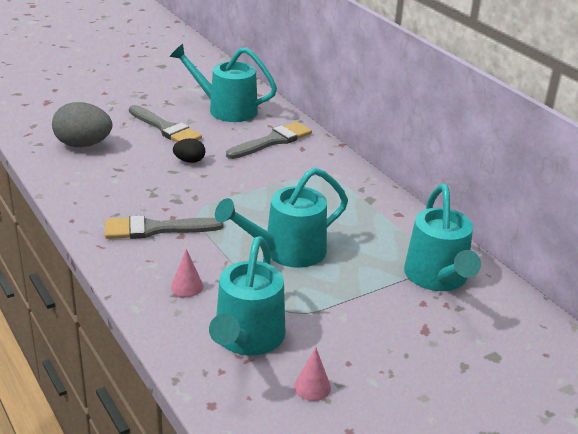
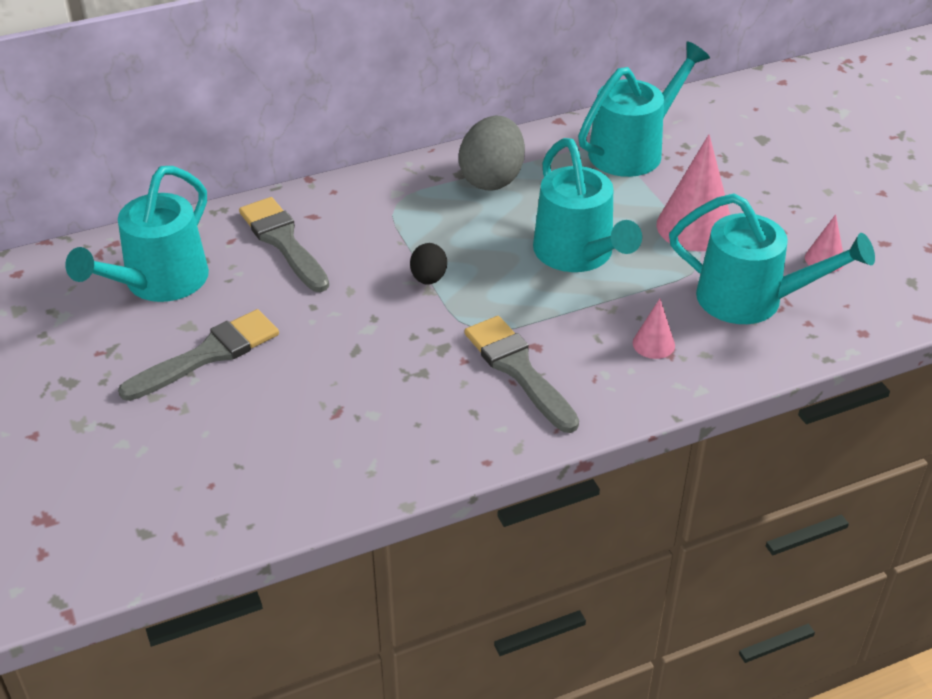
camera: 80 degrees left, 10 degrees up
grey egg [52,102,112,147] -> grey egg moved to [459,116,525,191]
grey brush [105,215,223,239] -> grey brush turned 150 degrees clockwise [465,316,579,433]
black egg [173,138,205,163] -> black egg moved to [410,243,447,285]
turquoise watering can [404,184,481,291] -> turquoise watering can turned 45 degrees counterclockwise [578,42,710,177]
none -> pink cone [657,134,730,251]

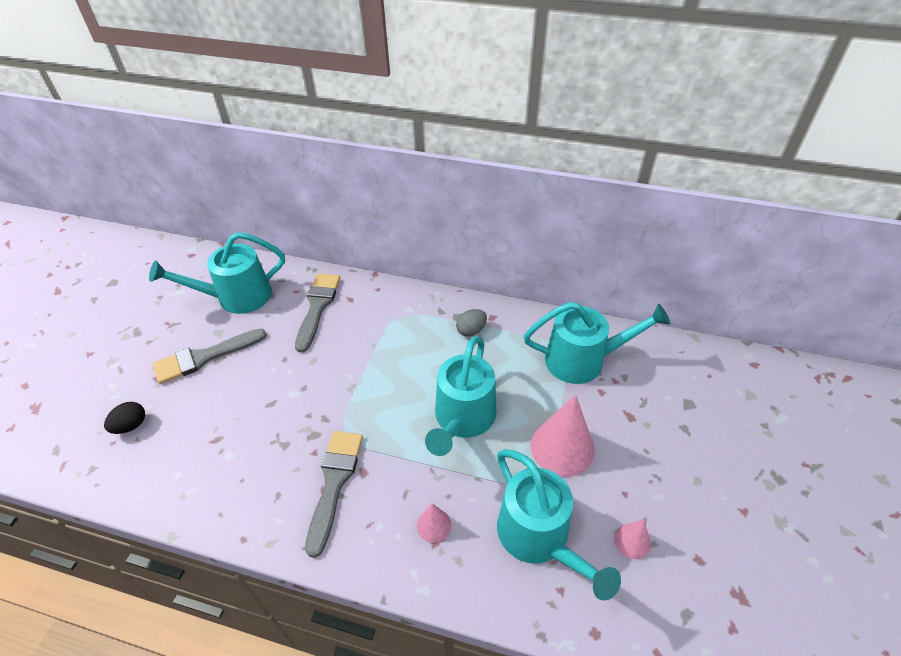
camera: 40 degrees right, 5 degrees up
grey brush [118,309,279,401] -> grey brush turned 150 degrees clockwise [153,328,267,384]
black egg [410,243,447,285] -> black egg moved to [104,402,145,434]
grey egg [459,116,525,191] -> grey egg [456,309,487,337], size x0.53

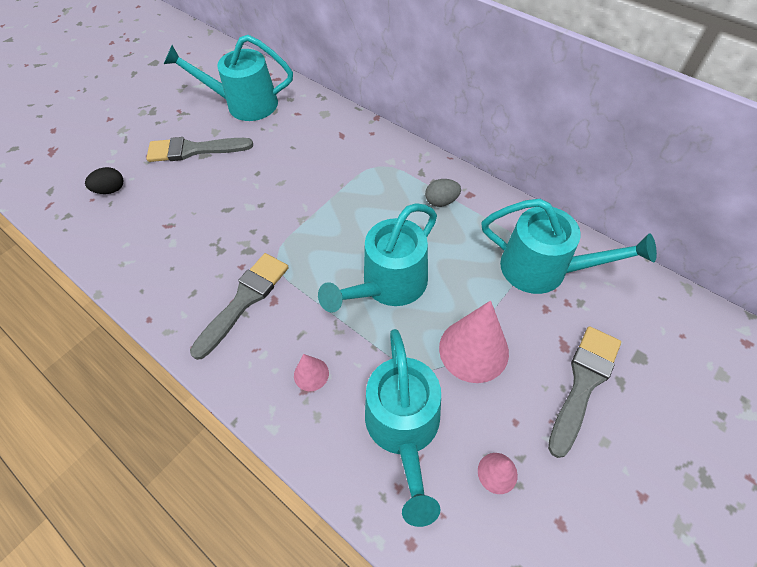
camera: 25 degrees right, 10 degrees up
grey brush [295,273,340,353] -> grey brush moved to [548,326,621,458]

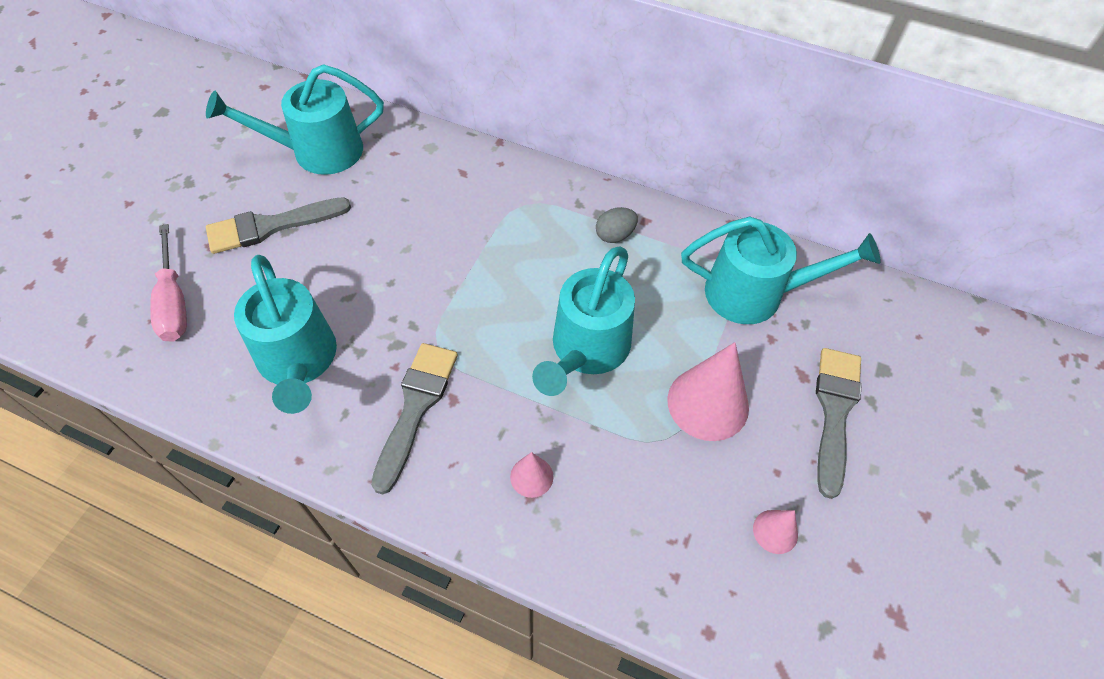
camera: 20 degrees left, 0 degrees up
black egg [85,167,124,194] -> pink screwdriver [150,224,187,342]
turquoise watering can [365,329,441,527] -> turquoise watering can moved to [234,255,337,414]

